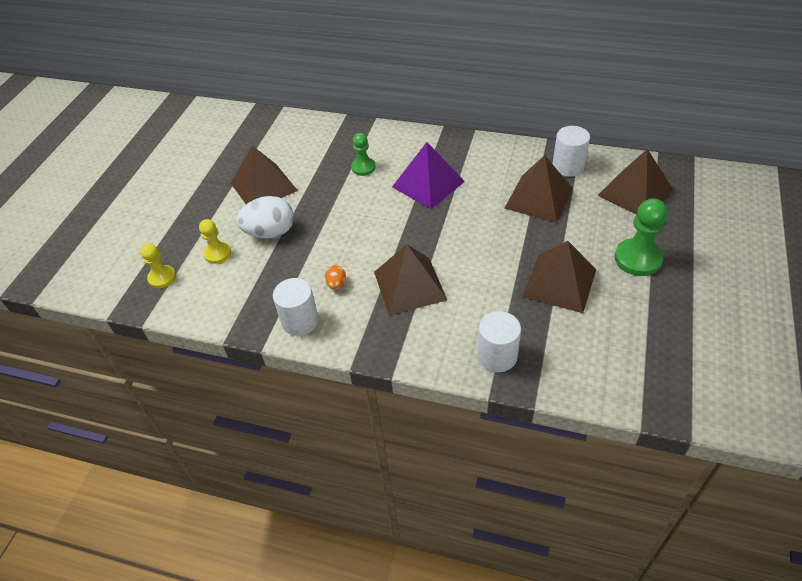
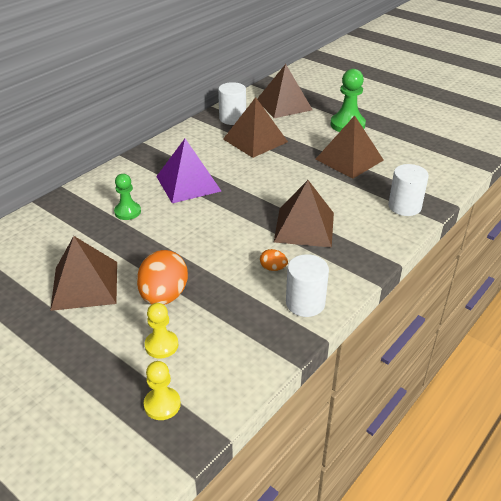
camera: 70 degrees left, 10 degrees down
white egg [237,196,294,238] -> orange egg [137,250,188,305]

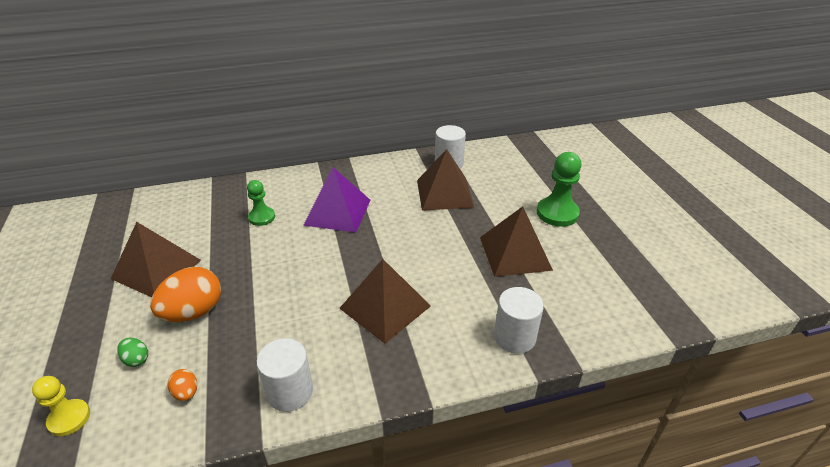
camera: 35 degrees right, 0 degrees up
yellow pawn [145,303,179,358] -> green egg [117,338,148,367]
brown pyramid [257,64,313,118] -> none
orange egg [260,249,288,271] -> orange egg moved to [168,369,197,401]

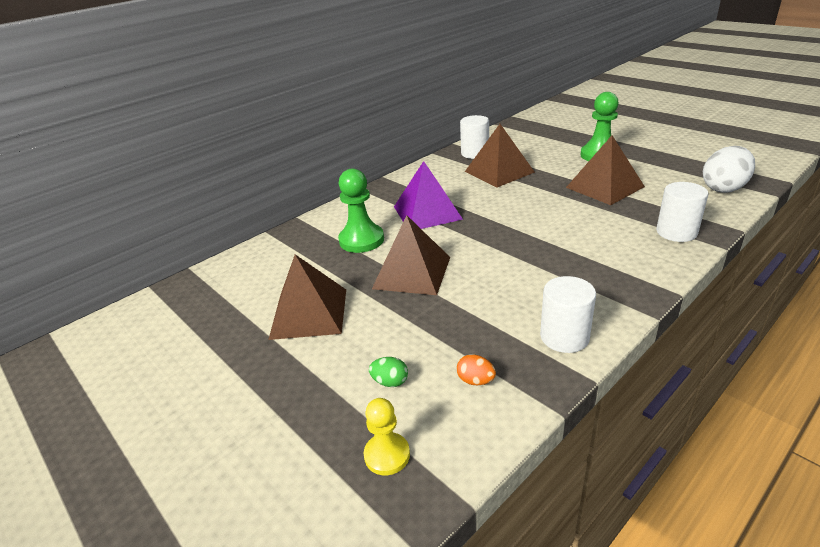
camera: 25 degrees left, 5 degrees down
orange egg [150,267,221,322] -> none
green pawn [247,180,275,226] -> green pawn [338,169,384,253], size x1.60
brown pyramid [339,259,431,344] -> brown pyramid moved to [372,215,450,295]
none -> white egg [703,146,755,193]

